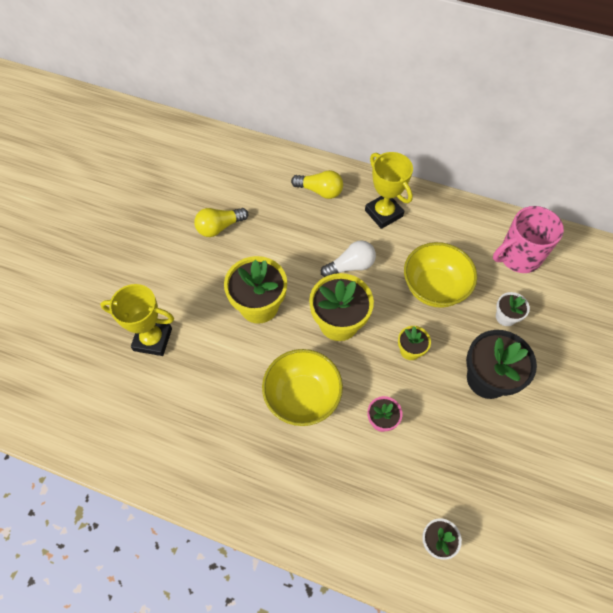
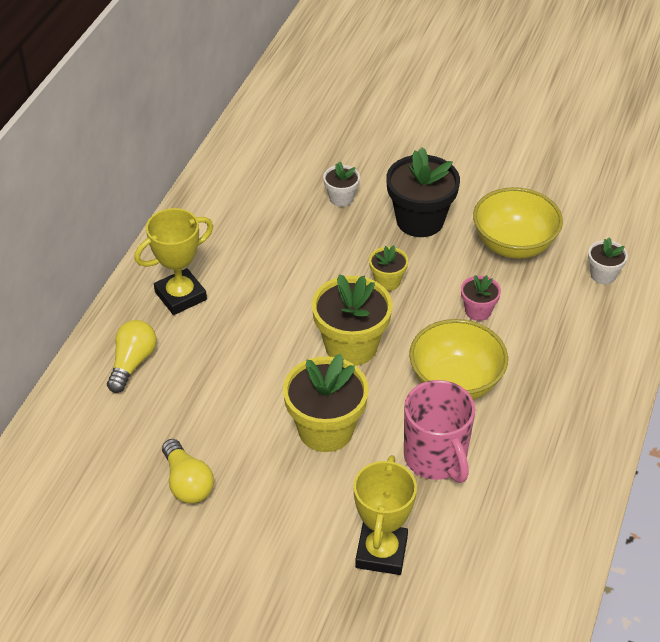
camera: 90 degrees left, 15 degrees down
white light bulb [321,240,376,277] -> none
yellow bowl [404,242,477,308] -> yellow bowl moved to [473,187,563,259]
pink mug [493,206,564,273] -> pink mug moved to [404,380,475,483]

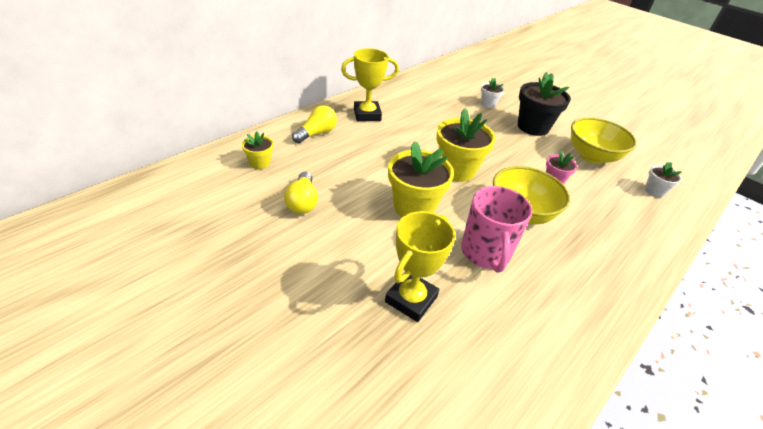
camera: 20 degrees right, 5 degrees down
yellow flower pot [369,245,408,291] -> yellow flower pot moved to [242,131,273,169]

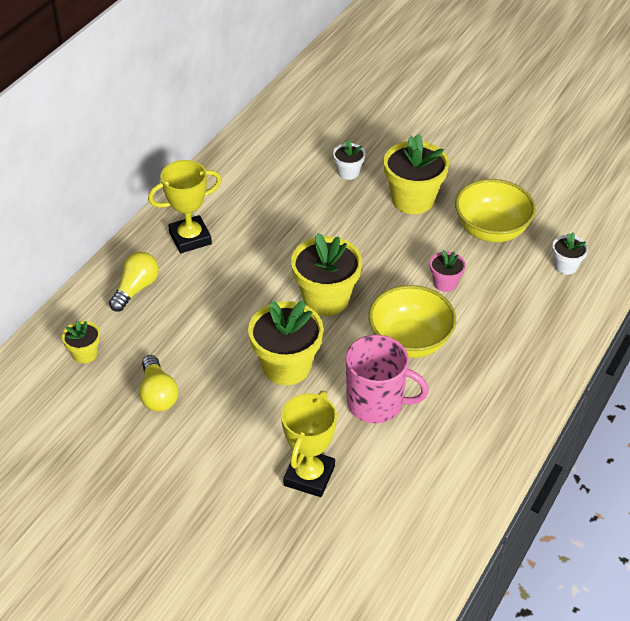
camera: 10 degrees left, 5 degrees up
pink mug [461,186,533,273] -> pink mug turned 60 degrees counterclockwise [346,335,429,423]
black flower pot [518,72,571,136] -> yellow flower pot [384,134,449,214]

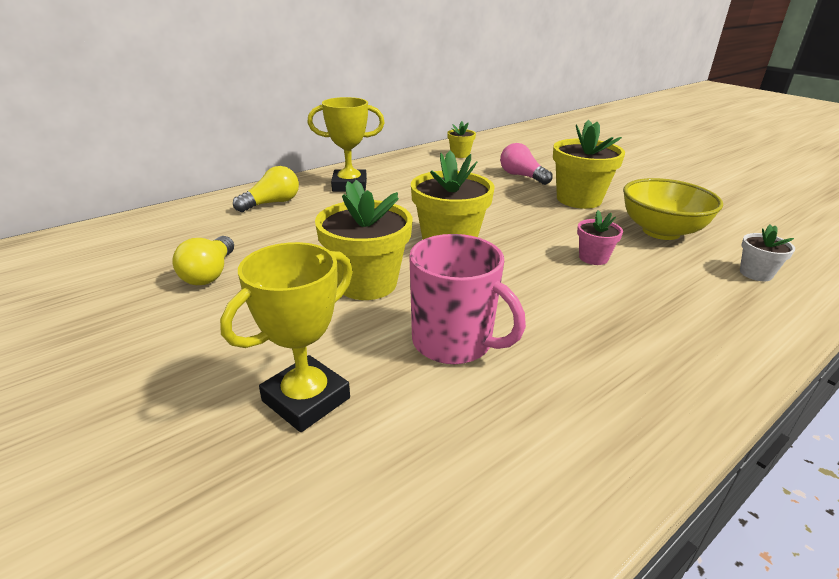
camera: 20 degrees right, 15 degrees down
yellow flower pot [62,321,100,364] -> yellow flower pot moved to [447,121,476,158]
white flower pot [333,140,365,180] -> pink light bulb [500,143,553,185]
yellow bowl [368,285,456,358] -> none

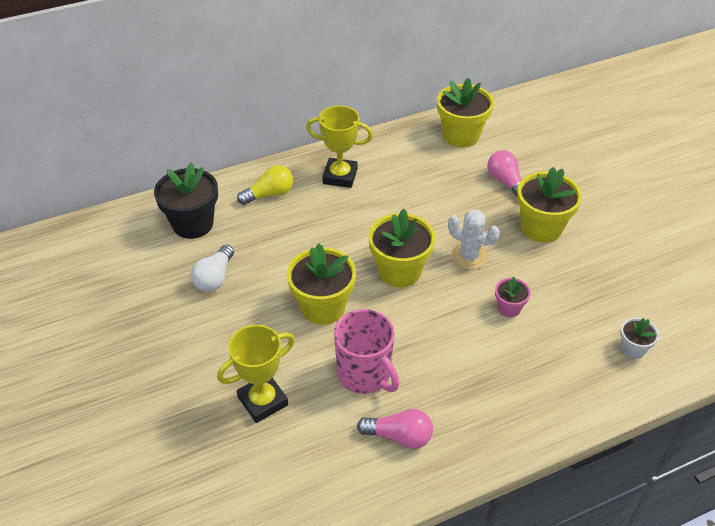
camera: 15 degrees right, 15 degrees up
yellow light bulb [172,236,234,285] -> white light bulb [191,245,234,292]
yellow flower pot [447,121,476,158] -> yellow flower pot [437,78,494,147], size x1.94
yellow bowl [623,178,723,240] -> none
none -> black flower pot [154,162,218,239]
none -> pink light bulb [357,409,433,449]
none -> white cactus [448,209,500,270]

